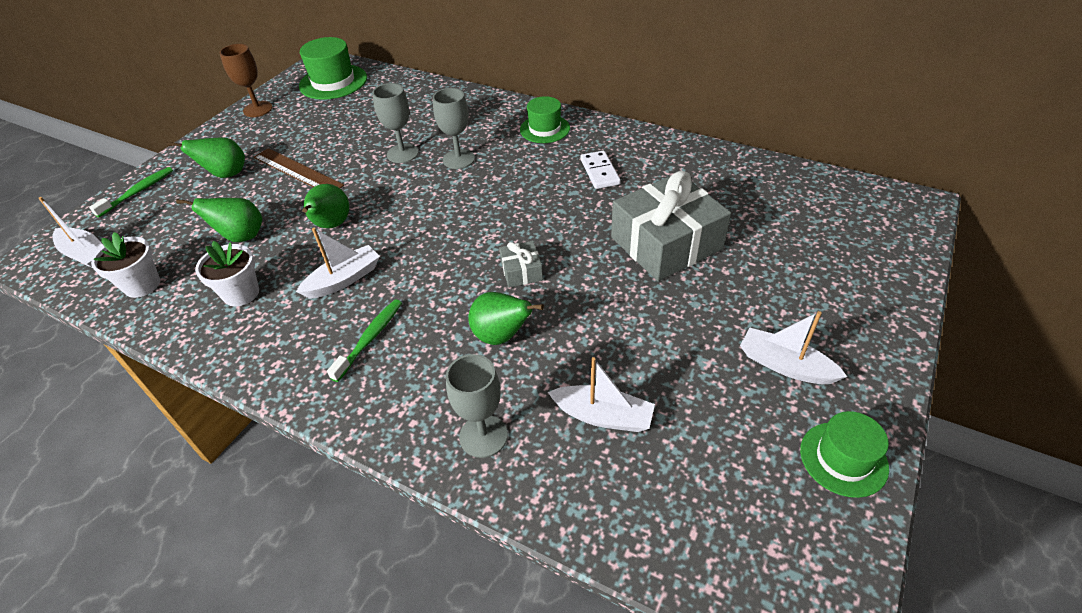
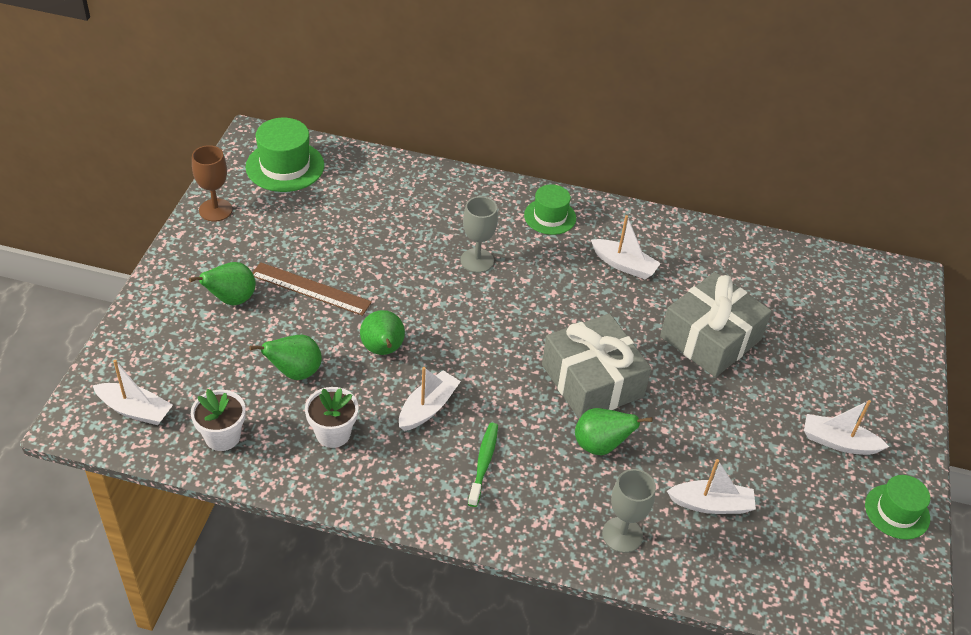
camera: 20 degrees left, 0 degrees up
green toothbrush [89,167,173,218] -> none
grey goblet [372,83,419,163] -> none
grey gift [499,241,543,287] -> grey gift [542,314,652,419], size x2.26
white domino [580,151,621,189] -> white boat [591,215,661,279]

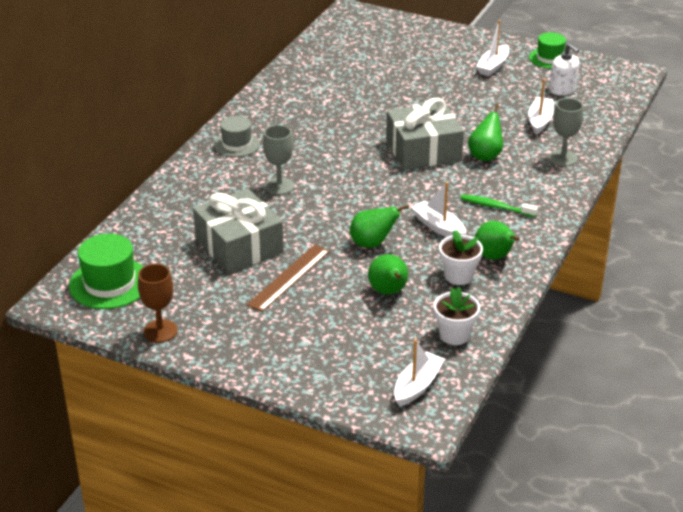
camera: 75 degrees left, 10 degrees down
green pear [189,262,256,305] -> green pear moved to [475,221,519,260]
green hat [524,184,576,235] -> grey hat [214,116,260,157]
white boat [591,215,661,279] -> none
grey gift [660,272,772,377] -> grey gift moved to [193,189,284,273]
none -> white soap dispenser [549,43,580,95]

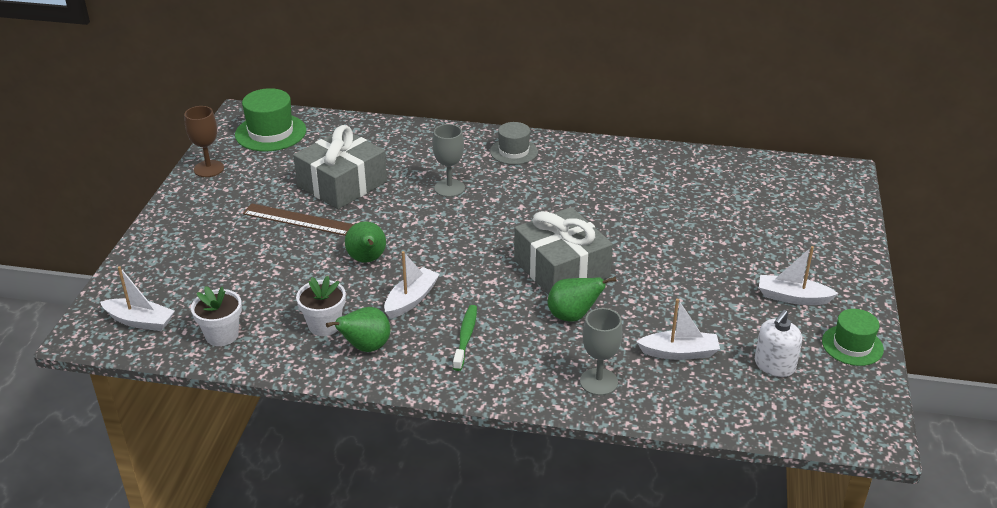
camera: 75 degrees right, 0 degrees up
green pear [368,254,408,295] -> none

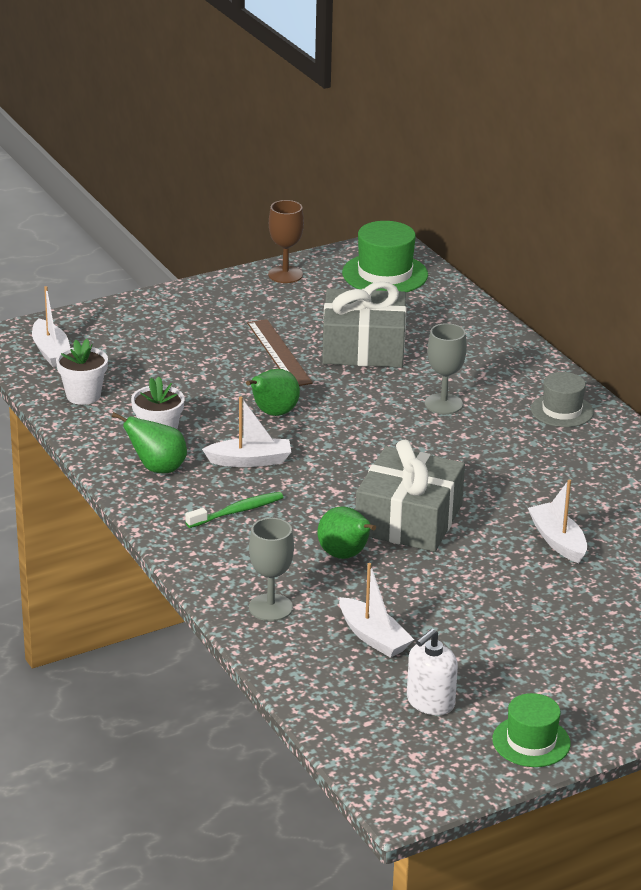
camera: 50 degrees right, 5 degrees down
white soap dispenser [755,310,802,377] -> white soap dispenser turned 45 degrees counterclockwise [407,629,458,715]
white boat [759,246,839,305] -> white boat moved to [528,479,587,563]

